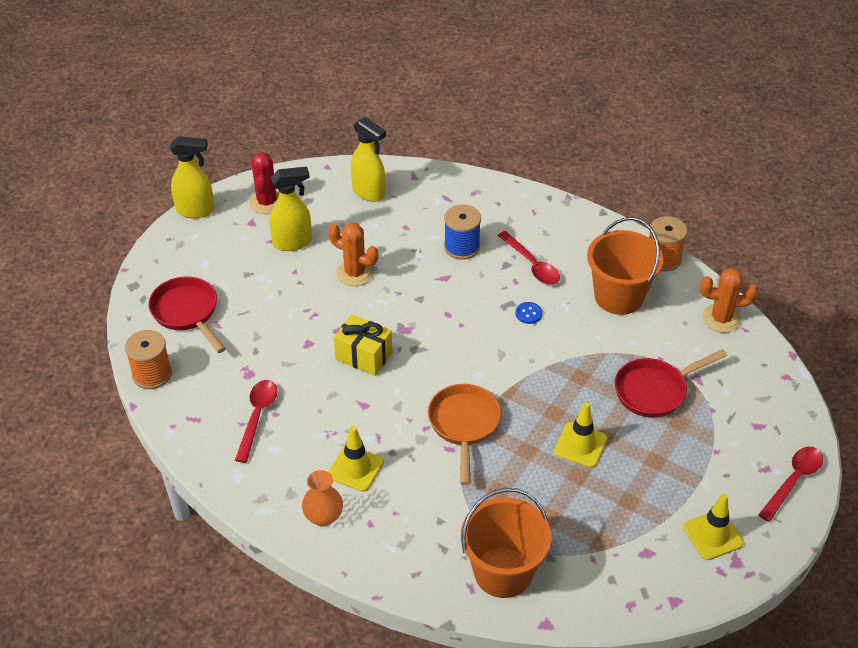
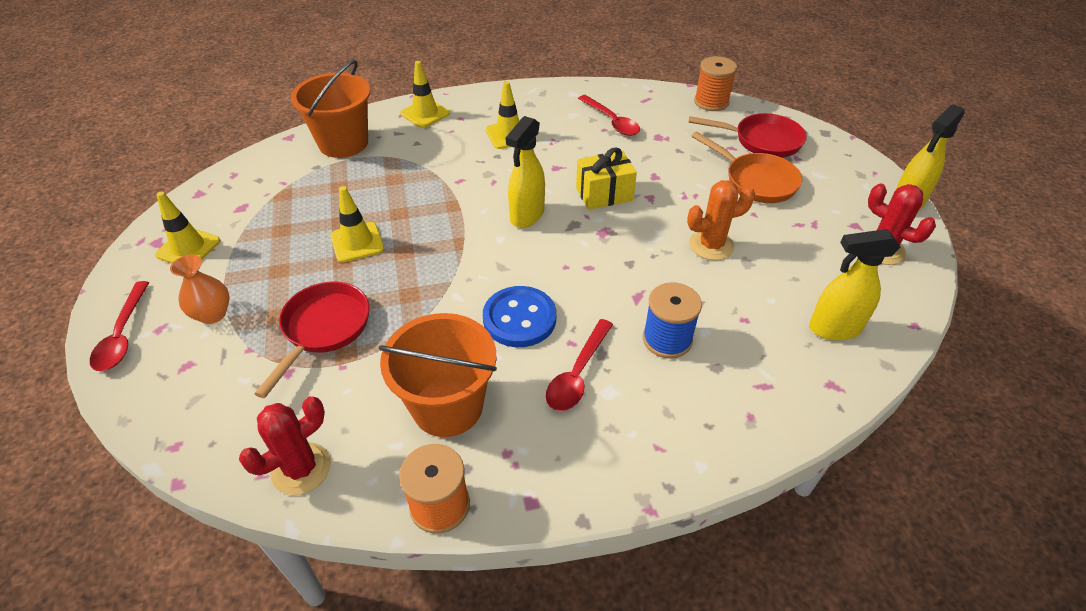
camera: 135 degrees right, 0 degrees up
yellow spray bottle [270,167,312,251] -> yellow spray bottle moved to [506,116,545,228]
orange vase [302,470,343,527] -> orange vase moved to [170,255,229,324]
orange pan [428,384,501,485] -> orange pan moved to [692,132,802,203]
red spoon [497,231,560,285] -> red spoon turned 75 degrees counterclockwise [546,319,613,411]
blue button [515,302,542,324] -> blue button [483,286,556,347], size x2.15
orange cactus [700,268,758,333] -> red cactus [239,396,331,495]
none -> yellow traffic cone [400,61,450,128]

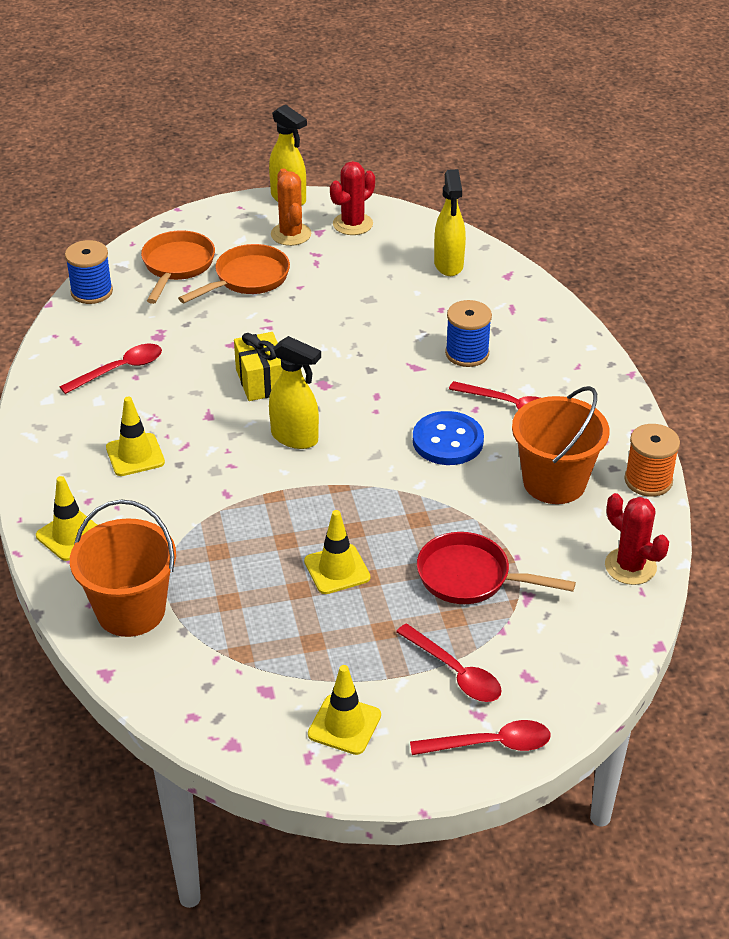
camera: 90 degrees left, 5 degrees down
orange vase [170,255,229,324] -> red spoon [396,623,502,702]
orange cactus [687,180,755,260] -> orange cactus moved to [271,168,311,246]
red pan [688,113,807,158] -> orange pan [141,230,215,304]
orange spool [694,56,737,111] -> blue spool [65,240,113,304]

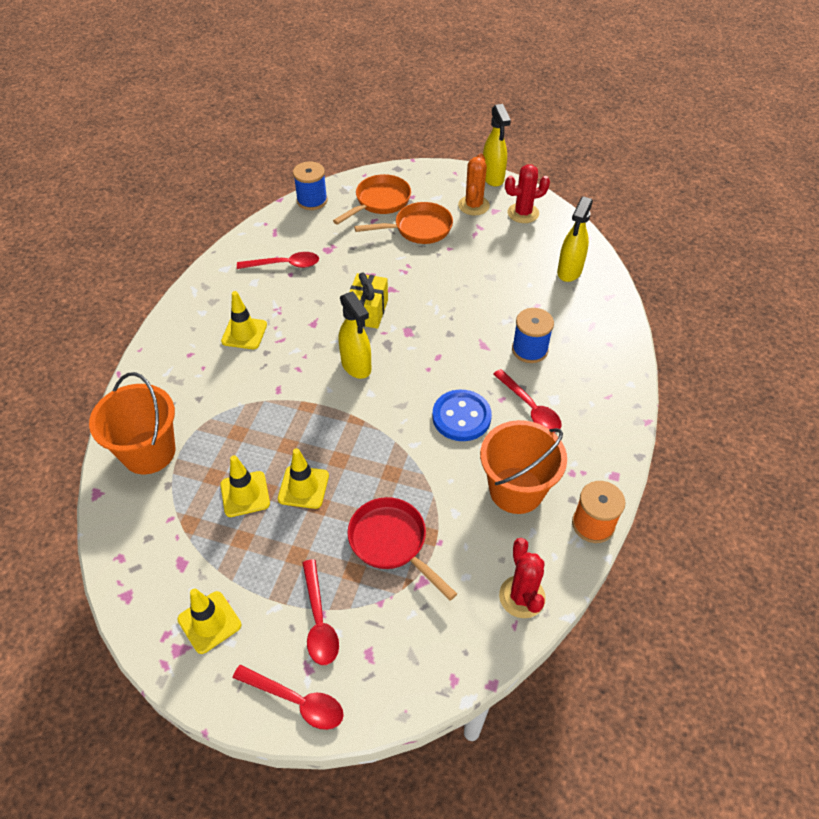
camera: 30 degrees right, 10 degrees up
yellow traffic cone [36,476,97,561] -> yellow traffic cone moved to [220,455,270,517]

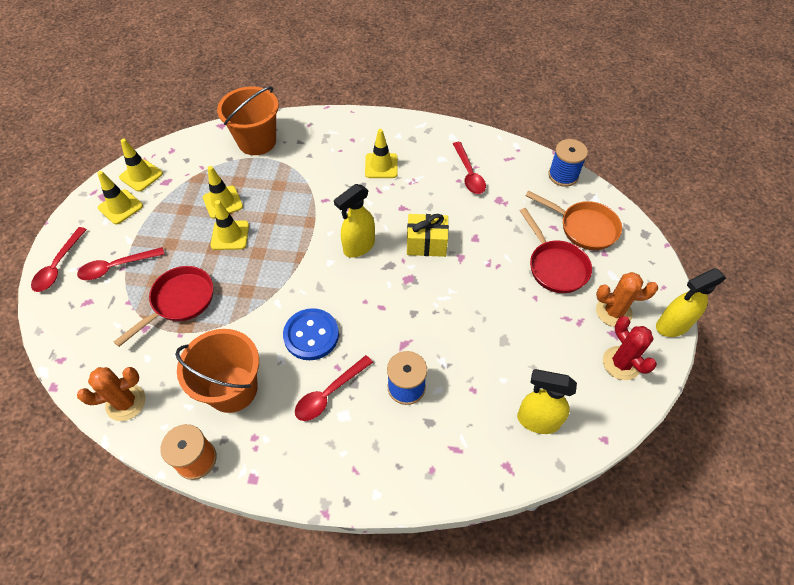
camera: 80 degrees right, 5 degrees up
orange pan [354,202,453,244] -> red pan [520,208,592,293]
red cactus [499,538,546,618] -> orange cactus [77,367,146,421]
none -> yellow traffic cone [119,139,163,192]

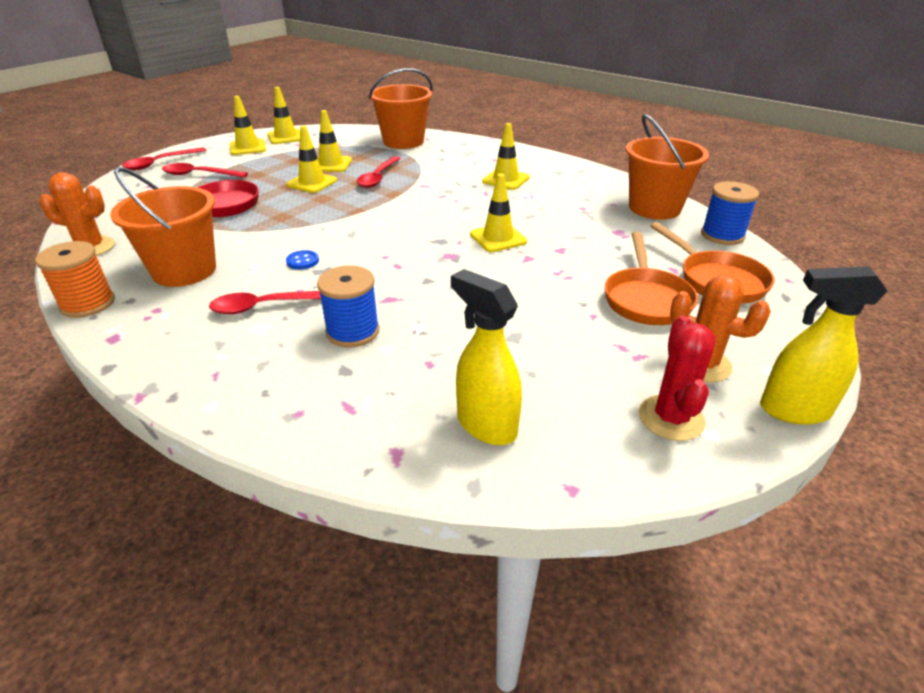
camera: 30 degrees right, 20 degrees down
blue button [283,308,339,360] -> blue button [286,250,319,270], size x0.47
yellow spray bottle [334,184,375,258] -> none
yellow gift [407,214,449,257] -> yellow traffic cone [470,173,527,252]
red spoon [453,142,486,194] -> red spoon moved to [357,156,401,188]
red pan [520,208,592,293] -> orange pan [605,232,698,325]
none -> orange bucket [626,114,709,220]

